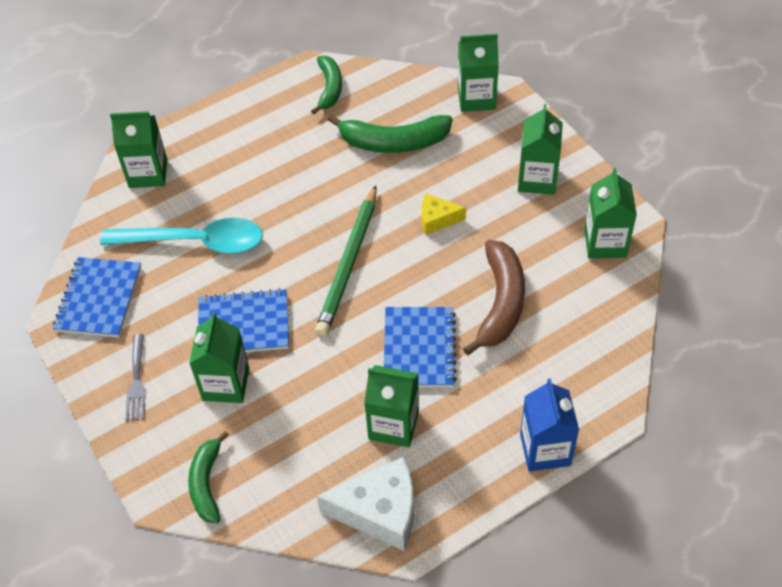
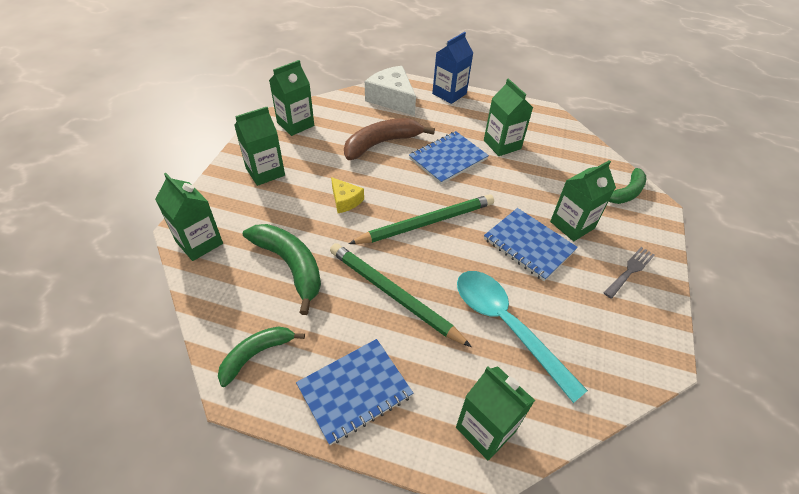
camera: 135 degrees left, 5 degrees down
blue notebook [53,257,141,337] -> blue notebook moved to [296,339,413,445]
white cheese [317,457,414,551] -> white cheese moved to [365,66,416,116]
none -> green pencil [330,243,472,347]

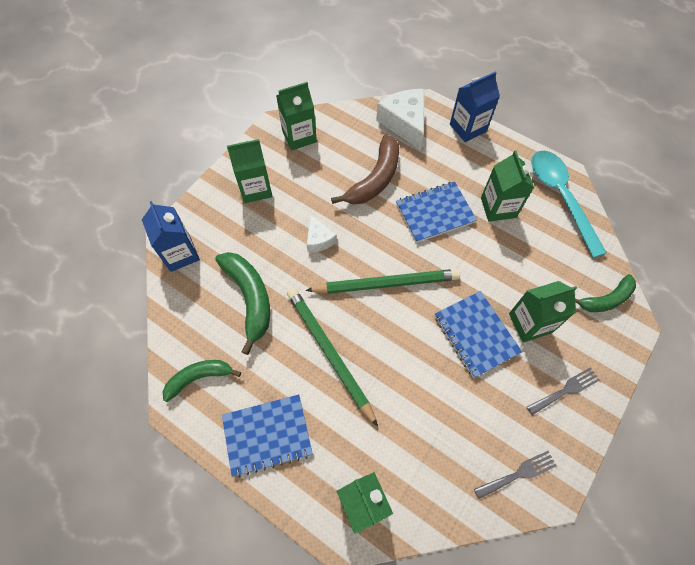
camera: 20 degrees right, 15 degrees up
green carton [155,173,223,261] -> blue carton [142,201,200,272]
yellow cheese [331,177,364,213] -> white cheese [307,214,337,252]
brown banana [344,118,435,160] -> brown banana turned 135 degrees clockwise [331,134,399,205]
turquoise spoon [457,271,588,403] -> turquoise spoon moved to [531,151,607,258]
none -> grey fork [474,451,557,499]

